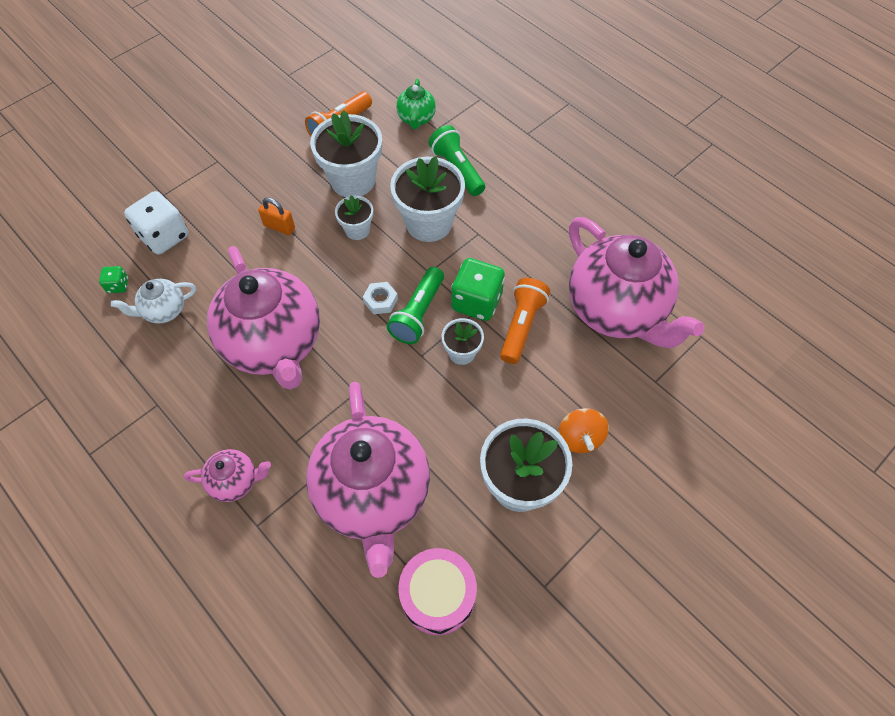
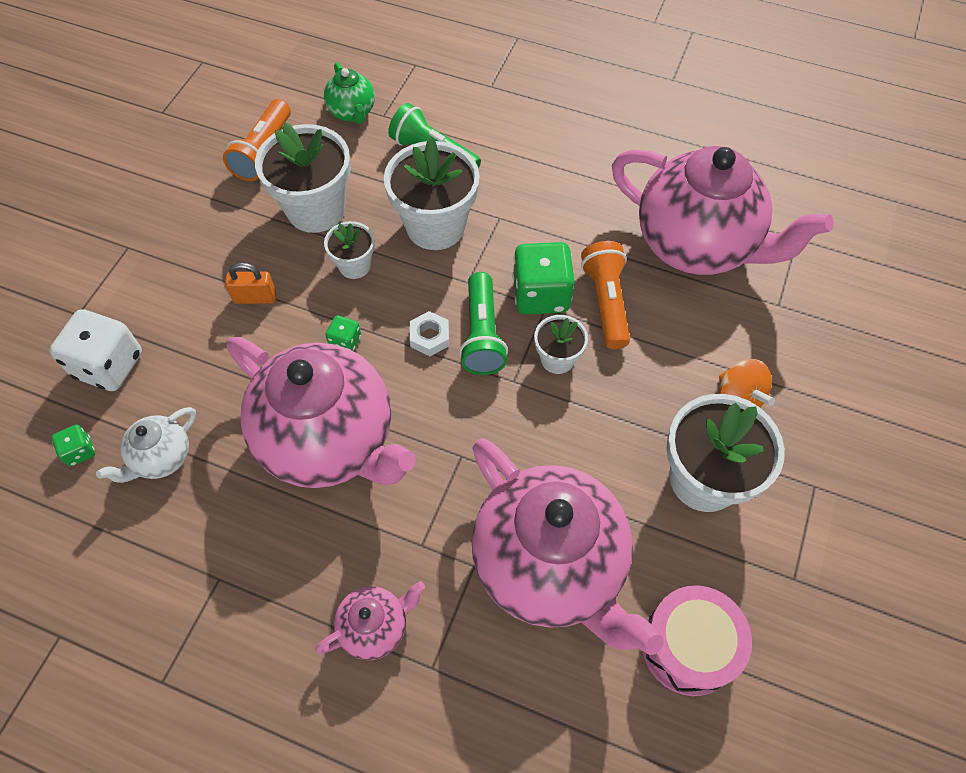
camera: 25 degrees left, 0 degrees up
none -> green dice [325,315,361,351]

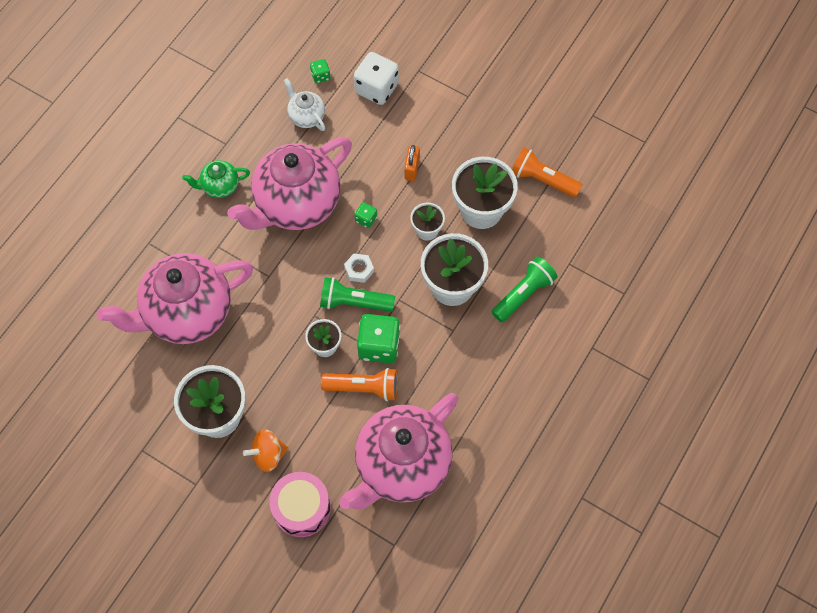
camera: 100 degrees right, 5 degrees up
pink teapot [315,581,425,660] -> none
green teapot [324,62,375,124] -> green teapot moved to [182,160,250,198]
pink drum [642,586,752,696] -> pink drum moved to [269,472,331,537]

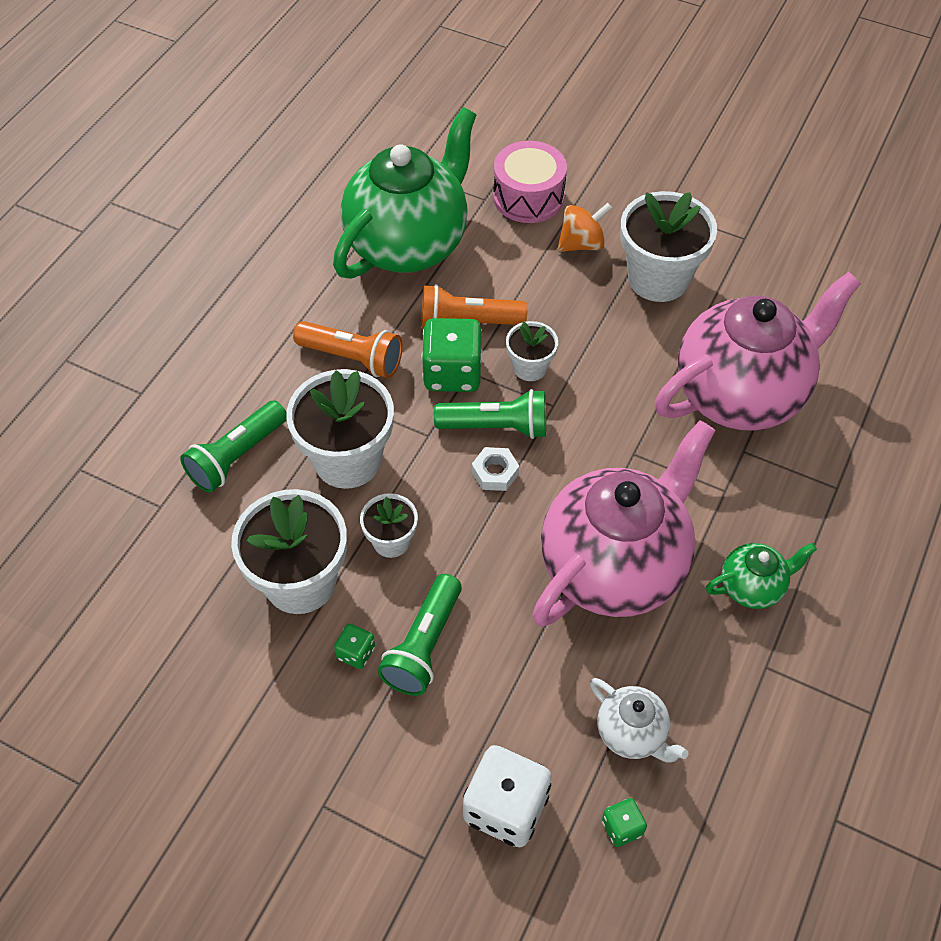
camera: 175 degrees right, 10 degrees down
pink teapot [339,393,459,510] -> green teapot [333,107,477,279]
green dice [354,202,377,228] -> green dice moved to [334,624,375,669]
orange padlock [404,145,420,181] -> green flashlight [378,574,462,696]
orange flashlight [512,147,582,197] -> orange flashlight moved to [293,321,403,378]

